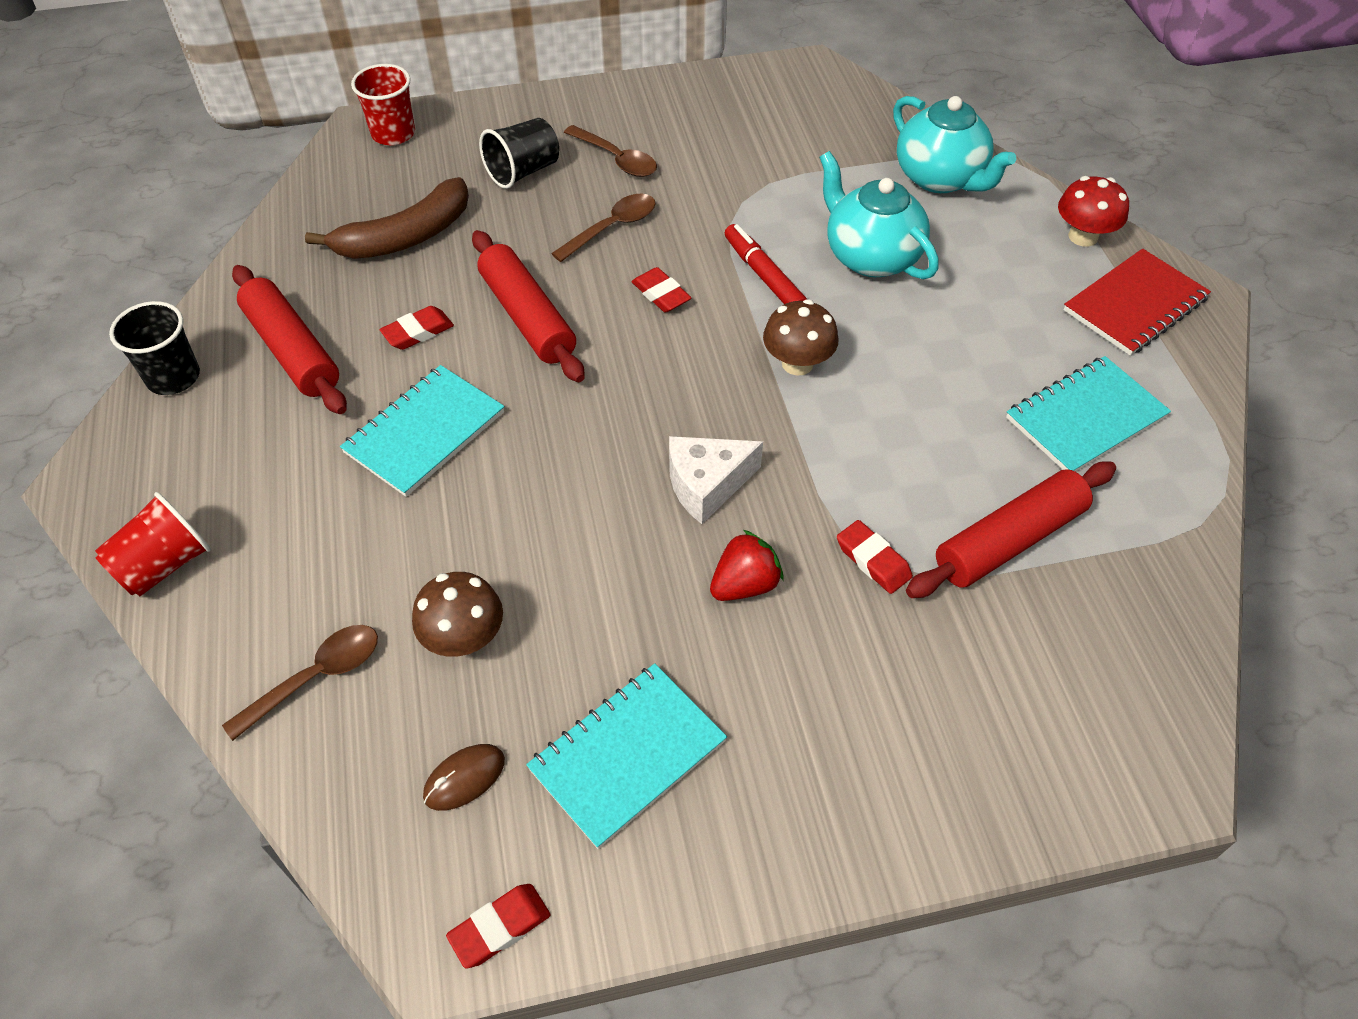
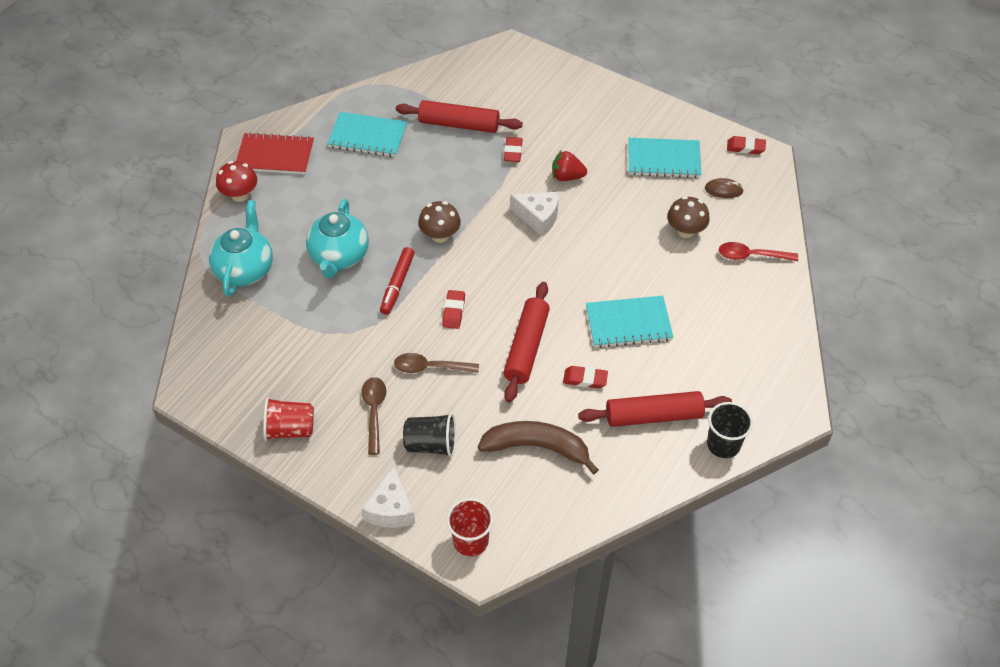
camera: 135 degrees left, 0 degrees up
red cup [95,492,211,597] -> red cup moved to [263,397,314,441]
brown spoon [222,625,378,741] -> red spoon [719,242,798,261]
red rolling pin [232,265,347,414] -> red rolling pin turned 75 degrees clockwise [578,391,732,427]
none -> white cheese [362,465,415,528]

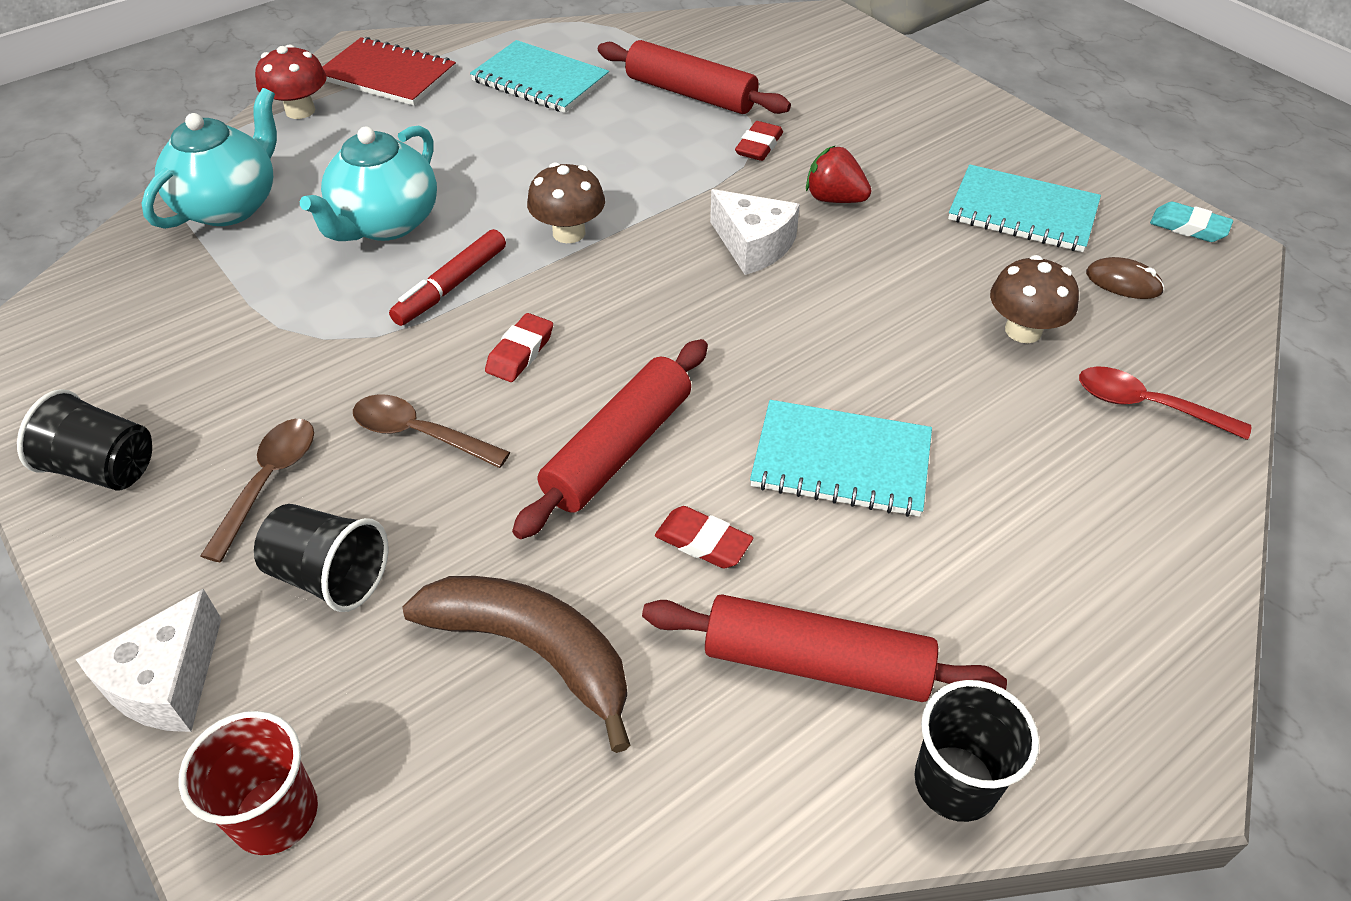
camera: 20 degrees right, 5 degrees down
red cup [263,397,314,441] -> black cup [17,389,152,490]
red eraser [727,136,766,154] -> turquoise eraser [1150,202,1233,242]

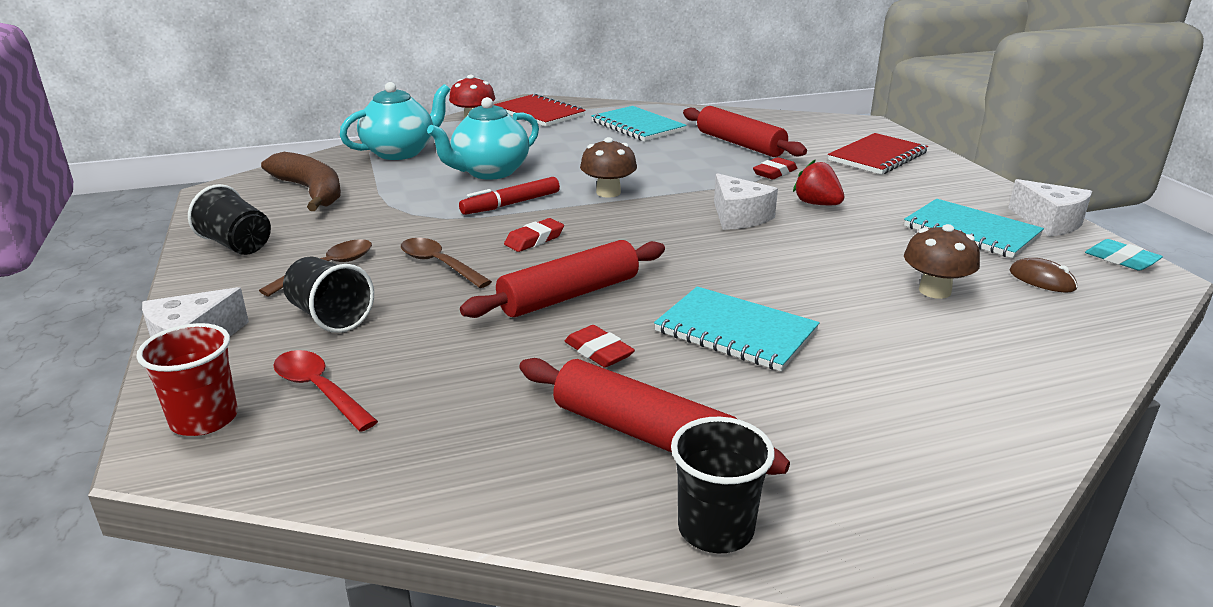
camera: 20 degrees right, 20 degrees down
brown banana [402,576,630,753] -> brown banana moved to [261,152,341,211]
red spoon [1079,366,1251,440] -> red spoon moved to [273,350,378,432]
none -> red notebook [828,133,928,175]
none -> white cheese [1008,179,1092,236]

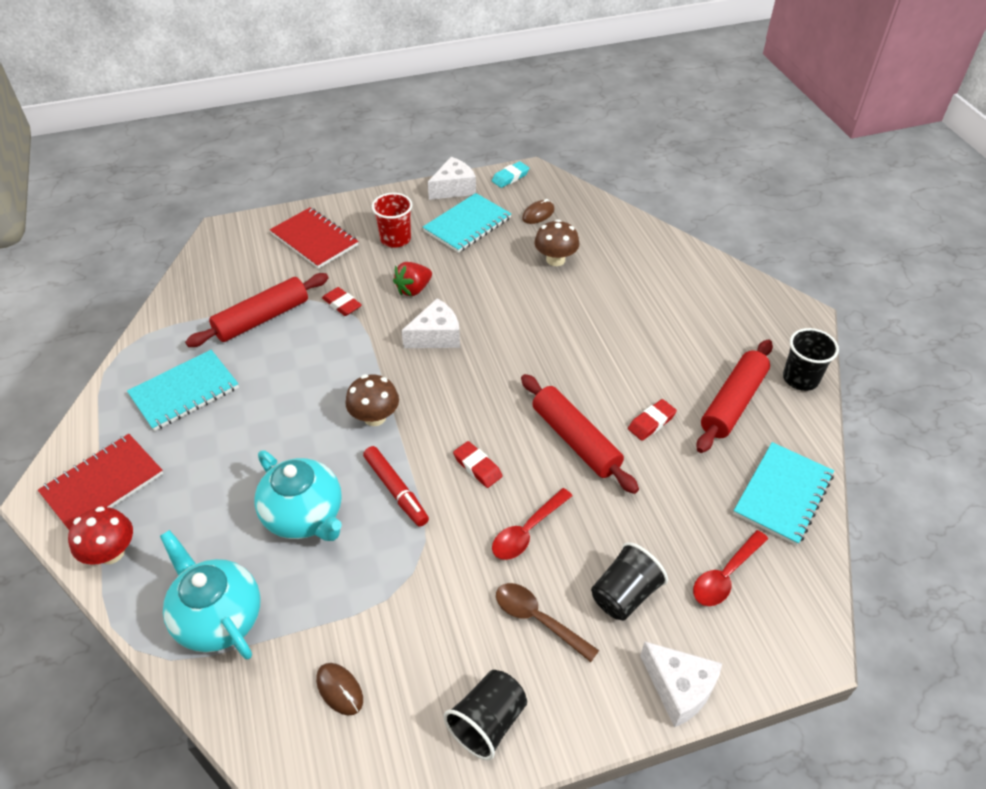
camera: 90 degrees left, 20 degrees up
red cup [136,323,238,436] -> red cup moved to [372,193,413,248]
brown banana [261,152,341,211] -> brown mouse [316,663,363,716]
brown spoon [401,238,492,288] -> red spoon [492,488,572,560]
turquoise notebook [654,286,820,372] -> turquoise notebook moved to [733,442,834,546]

